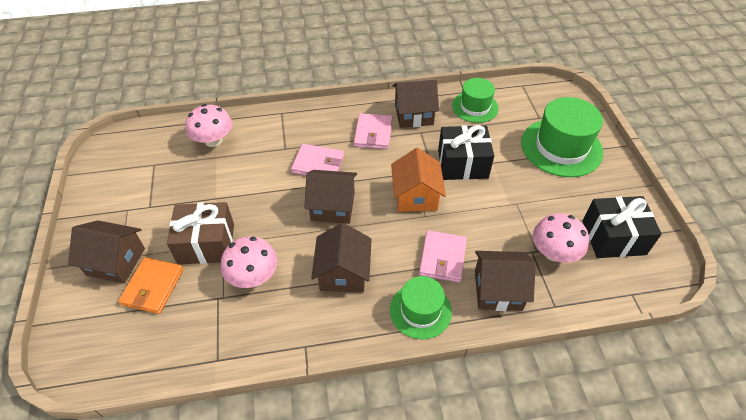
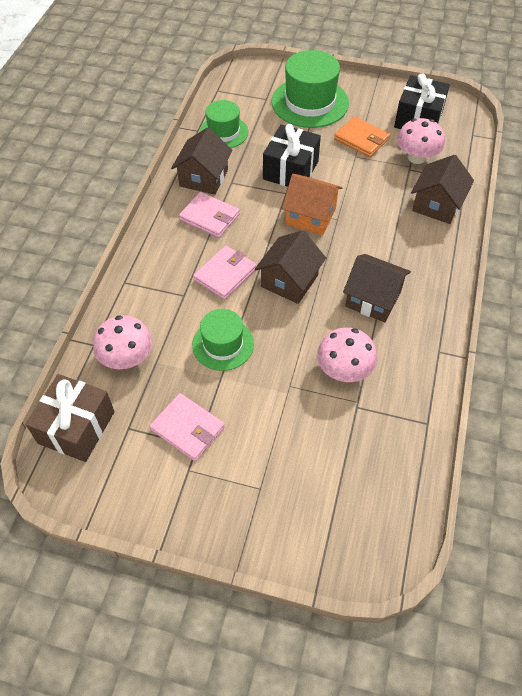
camera: 65 degrees left, 5 degrees up
brown house [68,220,145,284] -> none
orange wallet [118,257,184,314] -> orange wallet moved to [334,116,390,157]
brown gift [167,202,234,265] -> brown gift moved to [26,374,115,462]
green hat [390,276,452,339] -> green hat moved to [192,309,254,371]
pink wallet [419,230,467,283] -> pink wallet moved to [149,393,225,461]

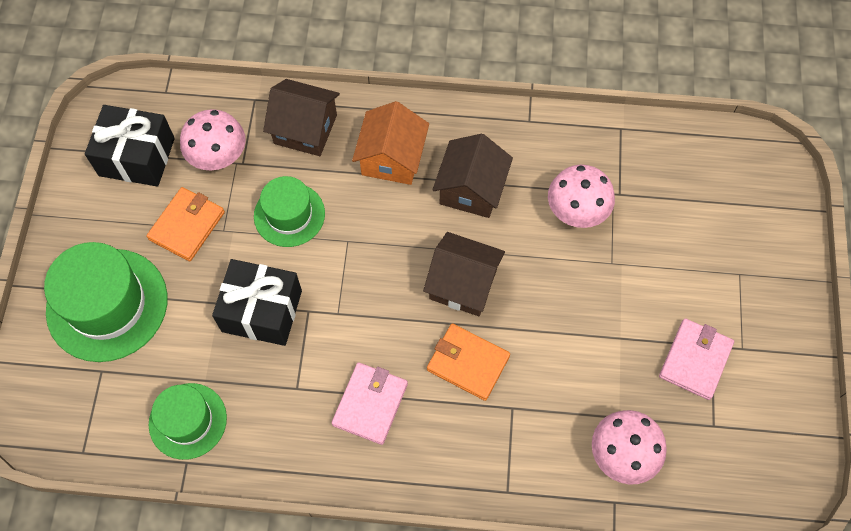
camera: 100 degrees left, 10 degrees up
brown gift [26,374,115,462] -> none
brown house [171,127,233,195] -> none
green hat [192,309,254,371] -> green hat moved to [254,176,325,247]
pink wallet [193,245,257,300] -> orange wallet [427,323,510,401]
orange house [282,174,343,235] -> orange house moved to [352,101,429,185]

